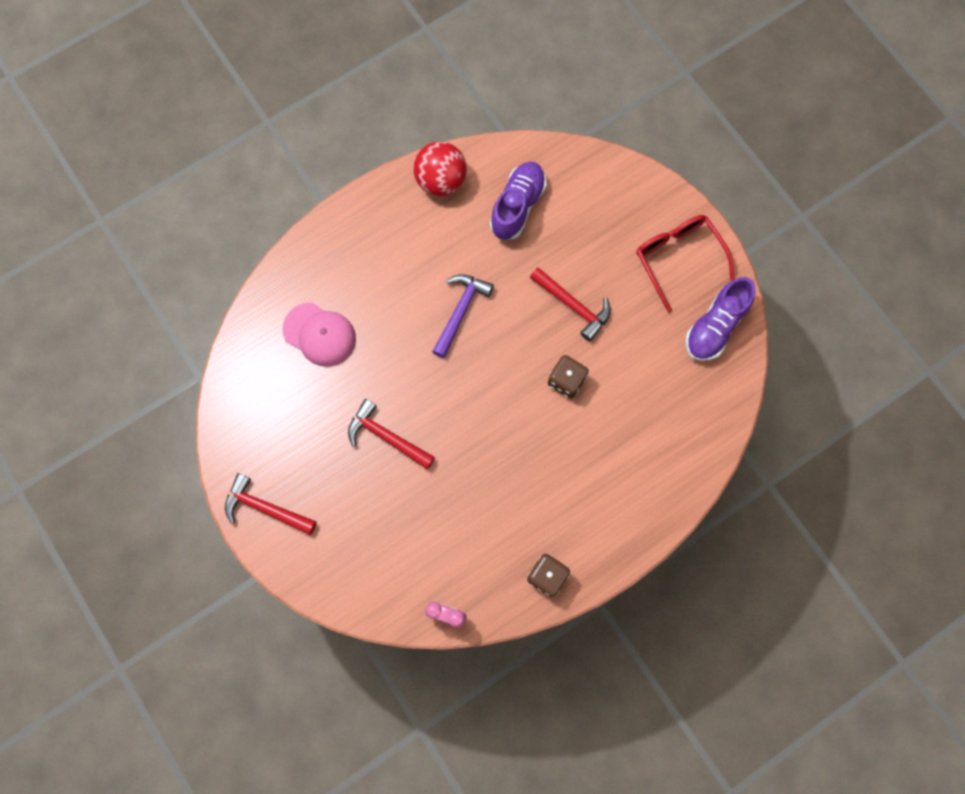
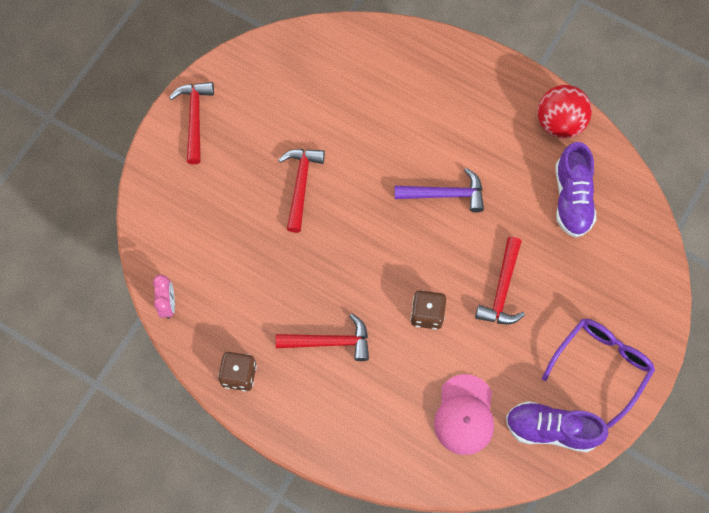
camera: 65 degrees right, 5 degrees down
pink cap [283,302,356,367] -> pink cap moved to [434,374,494,455]
purple shoe [490,162,546,240] -> purple shoe turned 90 degrees clockwise [556,142,596,237]
red glasses [636,215,735,313] -> purple glasses [542,319,655,428]
none -> red hammer [275,314,369,361]

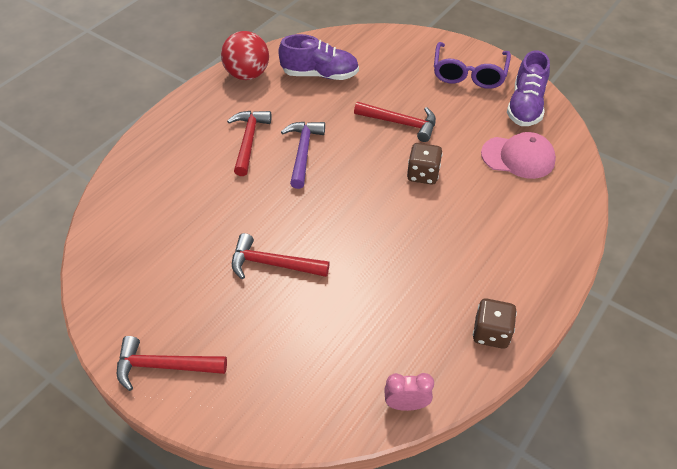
camera: 85 degrees left, 20 degrees down
red hammer [275,314,369,361] -> red hammer moved to [227,111,271,176]
purple glasses [542,319,655,428] -> purple glasses turned 120 degrees counterclockwise [434,42,511,89]

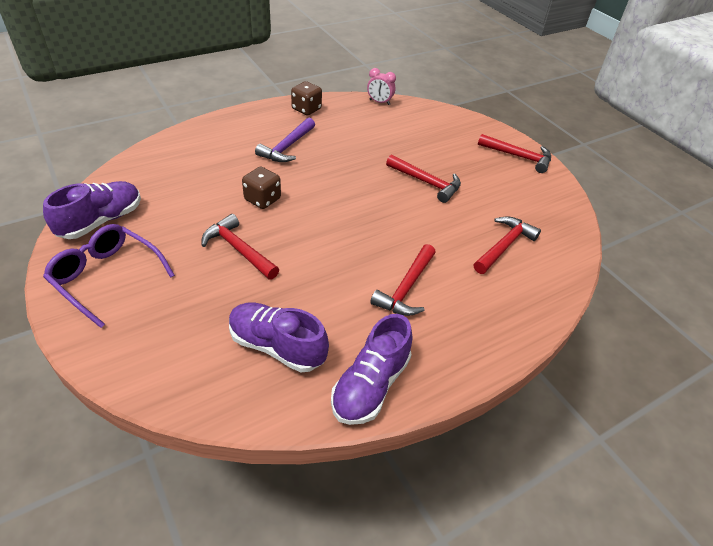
camera: 160 degrees left, 5 degrees down
red ball [221,31,269,80] -> purple shoe [331,314,413,425]
purple hammer [281,122,325,189] -> purple hammer moved to [255,118,315,162]
purple glasses [434,42,511,89] -> purple glasses turned 90 degrees counterclockwise [43,224,175,328]
pink cap [481,132,556,179] -> none
none -> red hammer [474,216,541,274]

